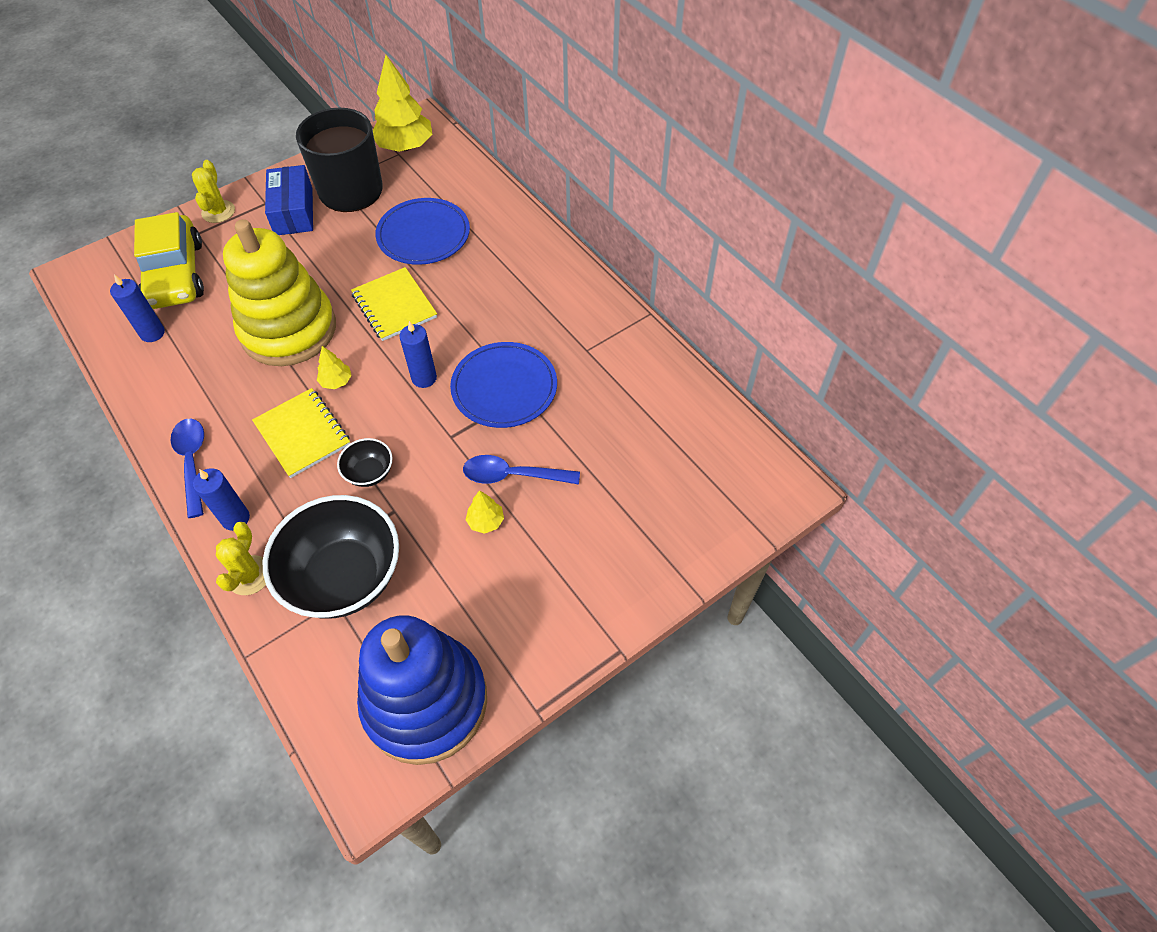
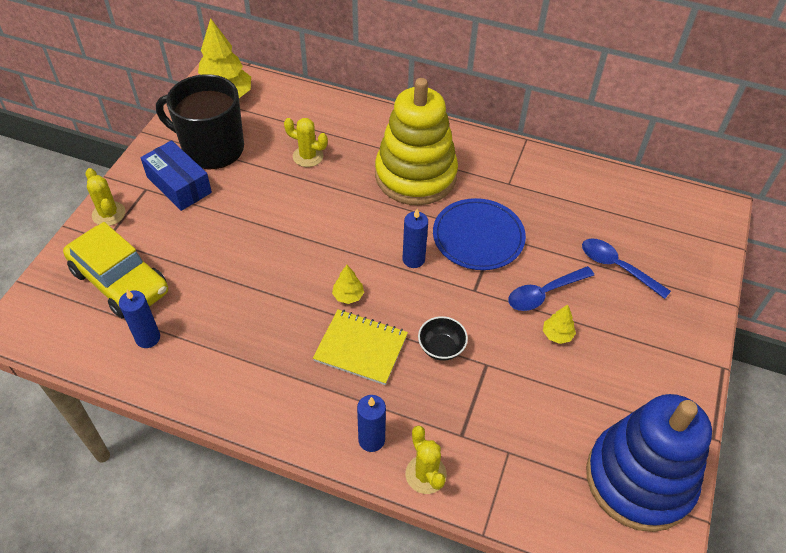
camera: 35 degrees left, 5 degrees down
blue spoon [171,419,204,518] -> blue spoon moved to [582,238,671,299]
yellow stacking toy [223,219,336,366] -> yellow stacking toy moved to [375,78,458,205]
black bowl [263,495,399,619] -> none
yellow notebook [351,267,437,341] -> none
blue plate [375,198,470,265] -> yellow cactus [284,118,328,167]

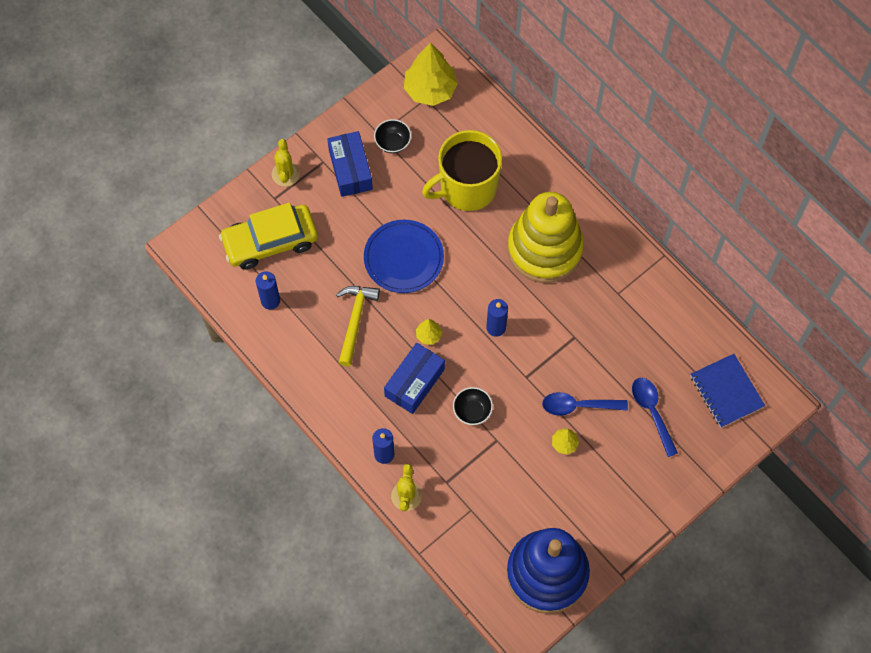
camera: 30 degrees right, 15 degrees up
yellow car [63,222,168,318] -> yellow car turned 90 degrees clockwise [219,203,318,270]
black mug [156,74,244,169] -> black bowl [374,119,411,153]
yellow cactus [284,118,328,167] -> yellow mug [422,130,502,211]
yellow notebook [313,309,408,385] -> blue box [384,343,445,414]
blue plate [433,198,526,270] -> blue plate moved to [364,220,444,293]
none -> yellow hammer [336,286,380,366]
none -> blue notebook [690,354,765,428]

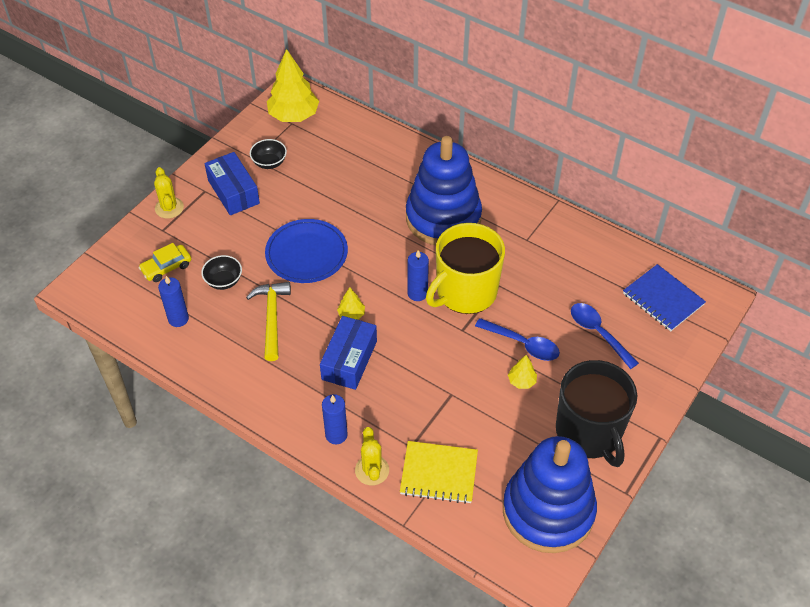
camera: 15 degrees left, 15 degrees down
yellow car [219,203,318,270] -> yellow car [138,243,191,282], size x0.51
yellow mug [422,130,502,211] -> yellow mug moved to [426,223,505,314]
black bowl [453,387,493,425] -> black bowl moved to [201,255,242,290]
yellow stacking toy [508,192,584,283] -> blue stacking toy [406,136,482,245]
blue spoon [542,392,628,416] -> blue spoon turned 135 degrees counterclockwise [475,318,560,361]
none -> yellow notebook [400,441,478,504]
none -> black mug [556,360,637,467]

